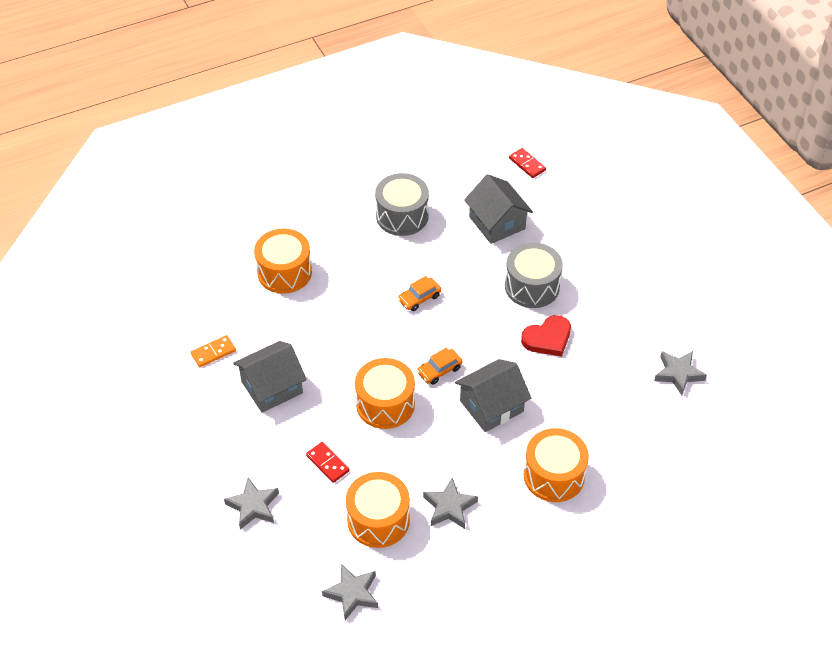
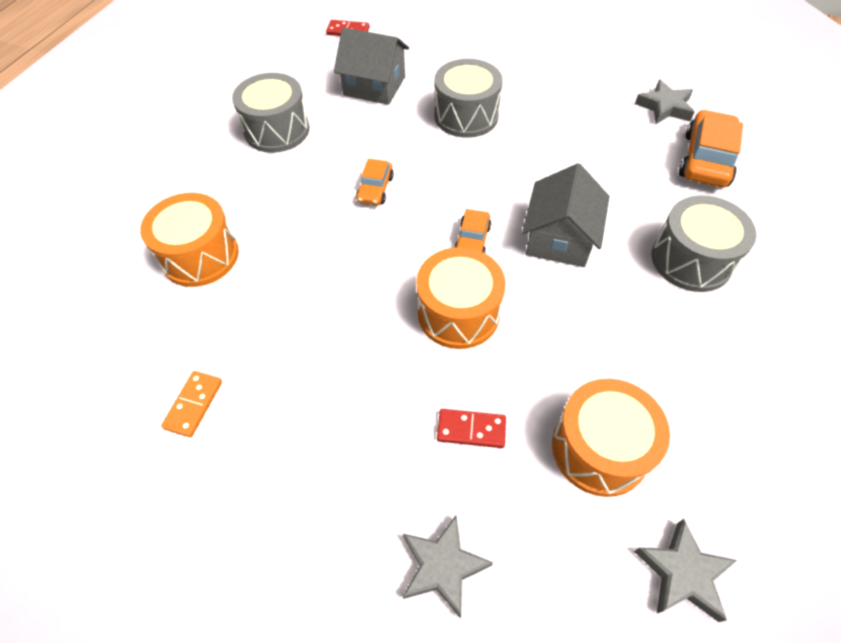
camera: 40 degrees left, 5 degrees up
grey house [233,341,307,413] -> none
grey star [423,478,478,529] -> none
red heart [521,315,571,357] -> none
orange drum [524,428,589,502] -> grey drum [651,196,756,292]
none -> orange car [679,110,743,187]

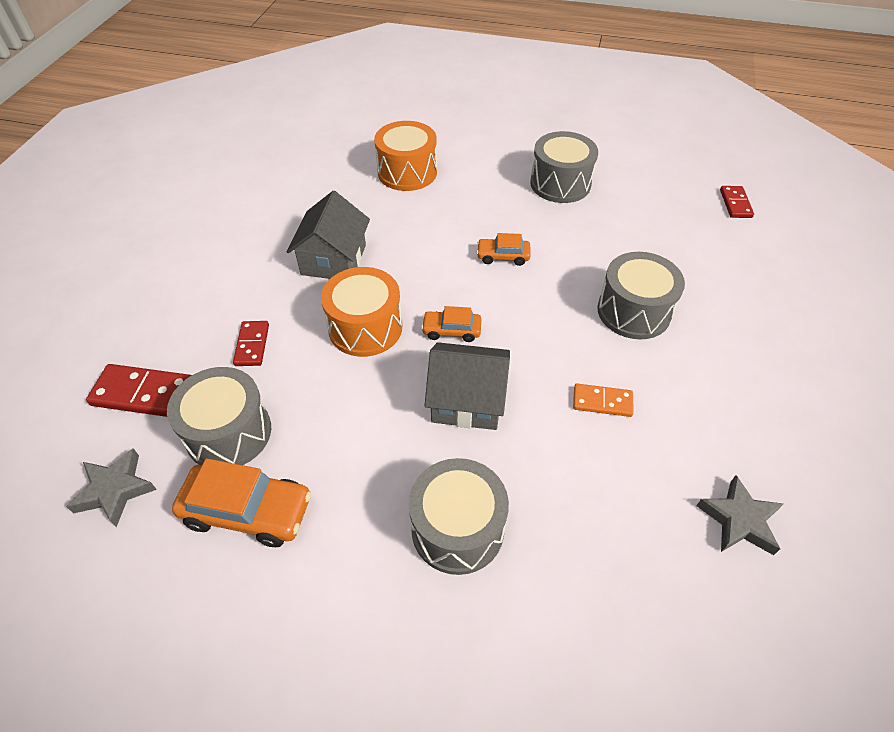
camera: 80 degrees right, 5 degrees down
orange domino [161,371,222,437] -> orange domino moved to [573,384,634,417]
grey house [334,27,409,105] -> grey house moved to [287,191,370,279]
grey star [403,515,493,618] -> none
orange drum [552,379,670,497] -> grey drum [167,367,271,465]
orange car [679,110,743,187] -> orange car moved to [172,458,311,547]
none -> red domino [86,364,192,417]

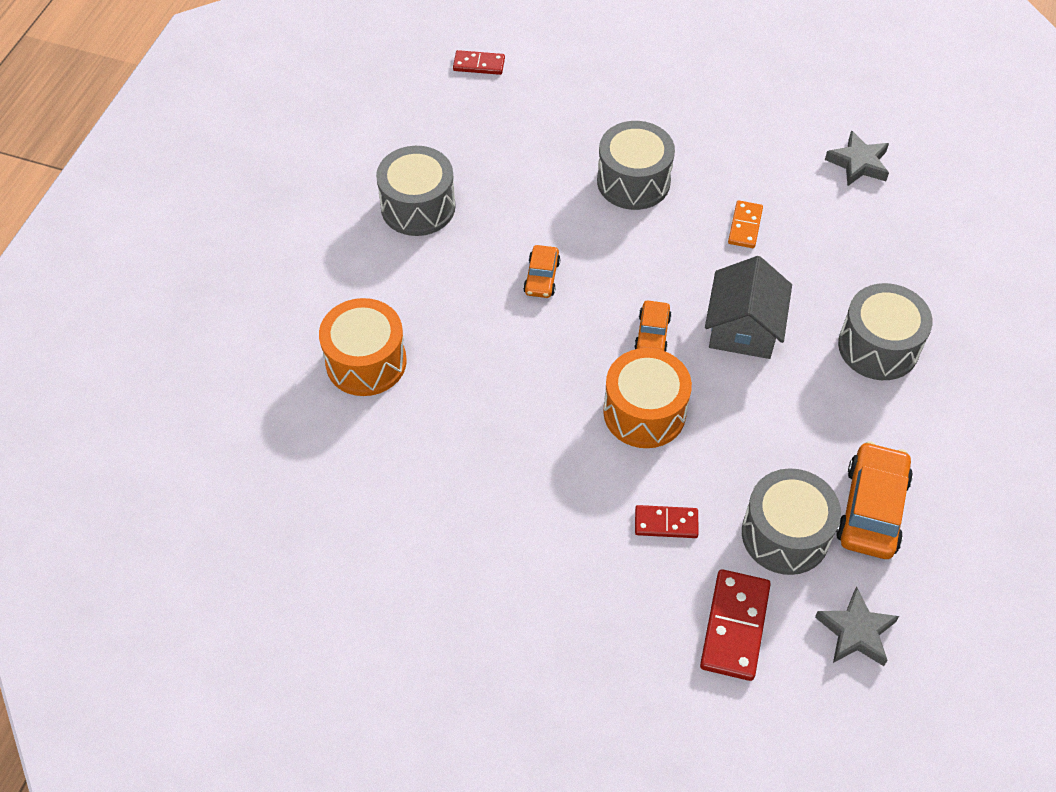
camera: 85 degrees left, 5 degrees up
grey house [287,191,370,279] -> none

